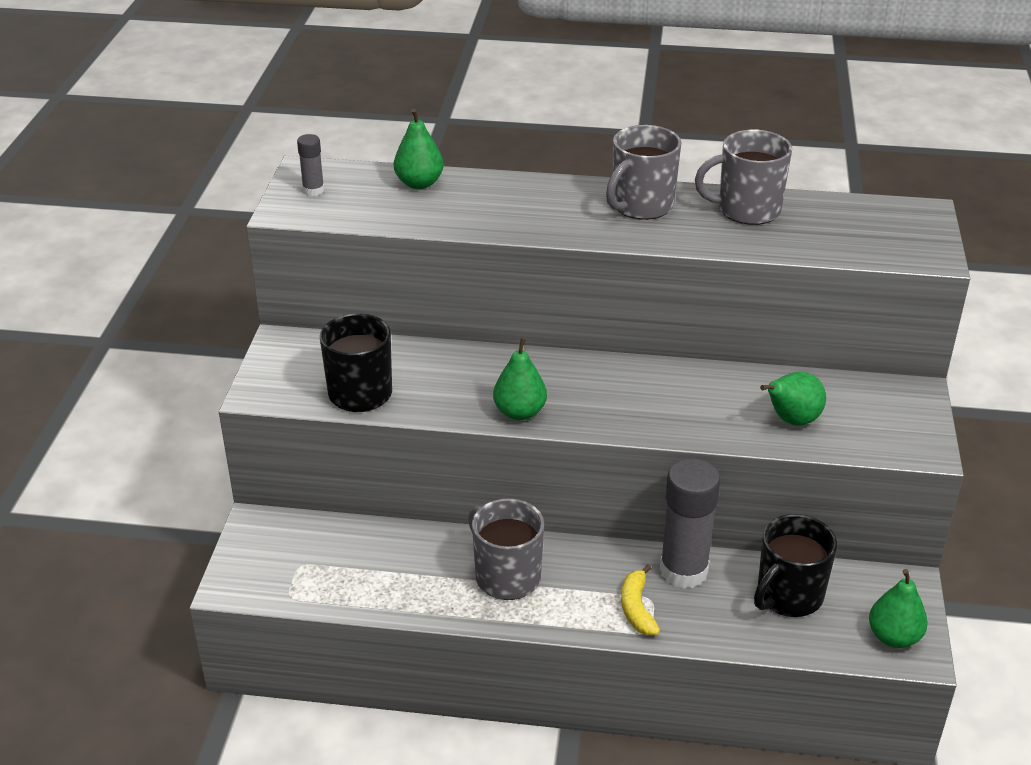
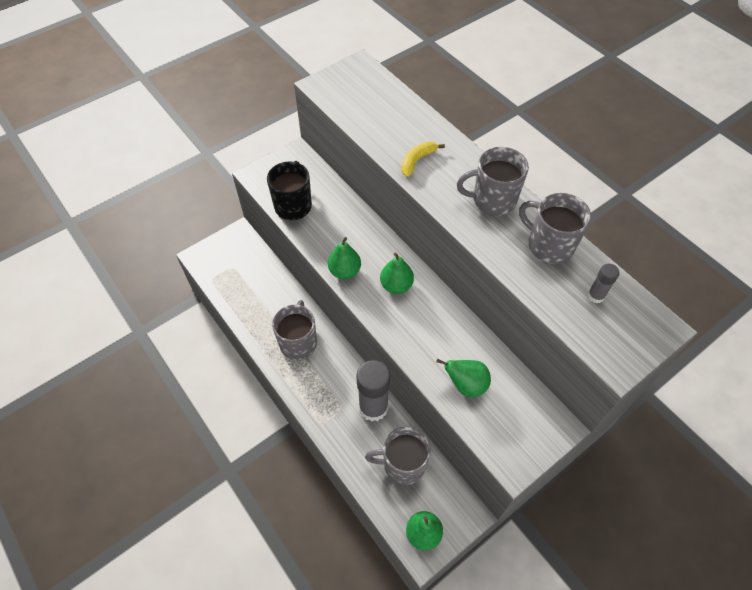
camera: 45 degrees right, 20 degrees up
grey glue stick [297,134,324,196] -> grey glue stick moved to [588,264,619,303]
green pear [394,108,444,189] -> green pear moved to [380,253,414,294]
yellow banana [621,564,660,635] -> yellow banana moved to [401,141,445,177]
black mug [754,514,837,617] -> grey mug [365,427,431,485]

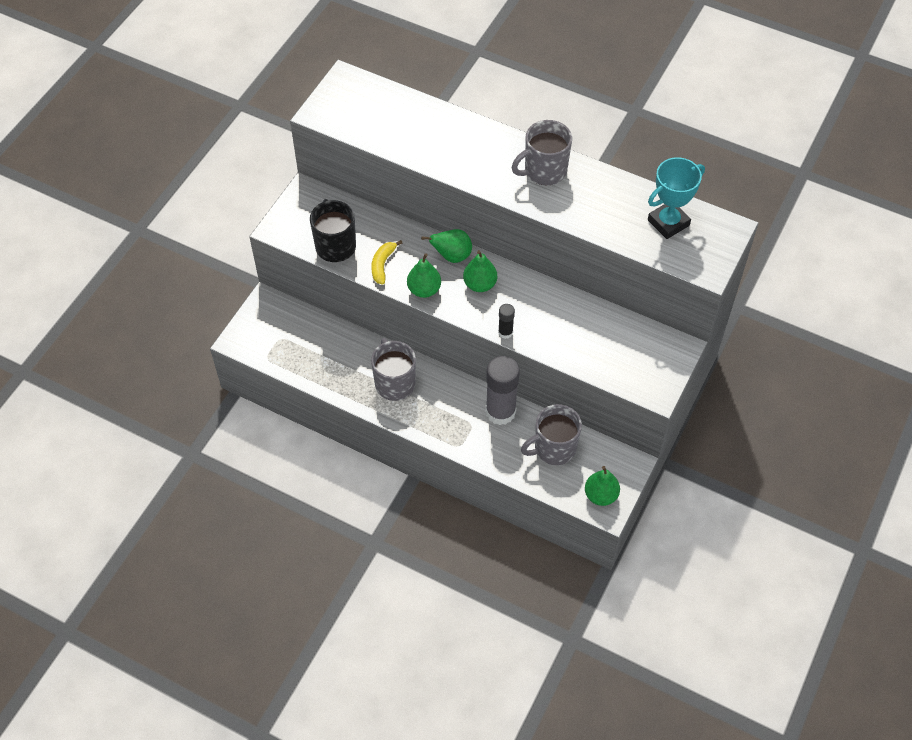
camera: 25 degrees left, 0 degrees up
yellow banana [401,141,445,177] -> yellow banana moved to [371,240,402,285]
green pear [436,359,491,397] -> green pear moved to [421,229,472,263]
grey mug [519,193,591,264] -> none
grey glue stick [588,264,619,303] -> turquoise trophy [648,157,705,239]
none -> black glue stick [498,304,515,339]

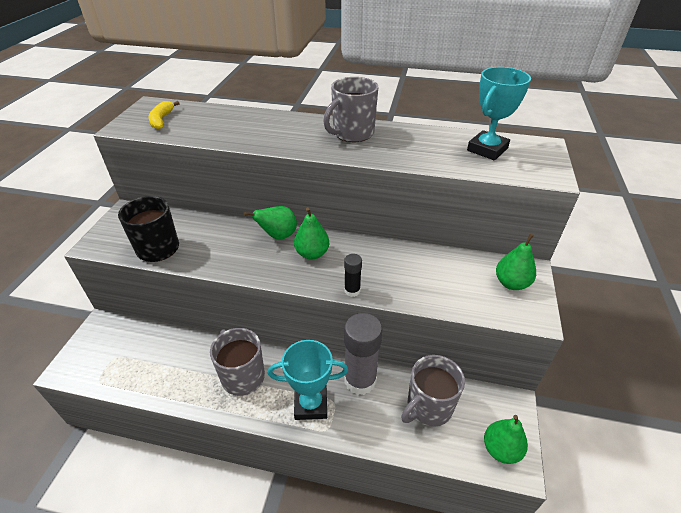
camera: 15 degrees left, 15 degrees down
yellow banana [371,240,402,285] -> yellow banana moved to [148,101,180,129]
green pear [407,253,441,298] -> green pear moved to [496,234,536,290]
none -> turquoise trophy [268,340,348,420]

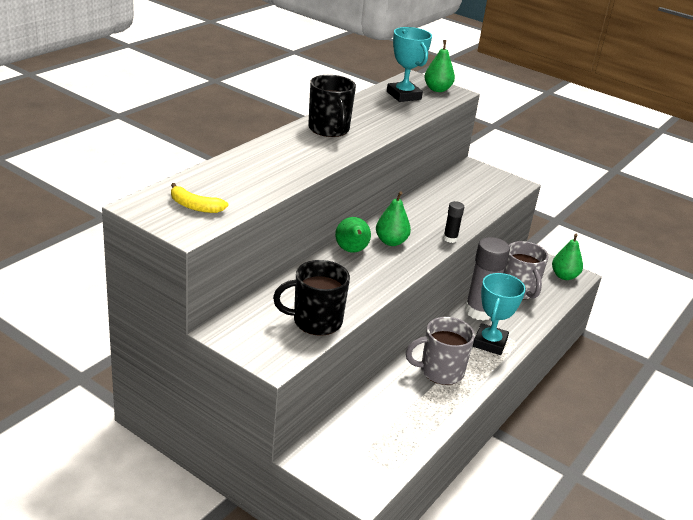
camera: 70 degrees left, 10 degrees down
grey mug [323,77,378,142] -> black mug [308,75,356,137]
green pear [496,234,536,290] -> green pear moved to [424,40,455,92]

